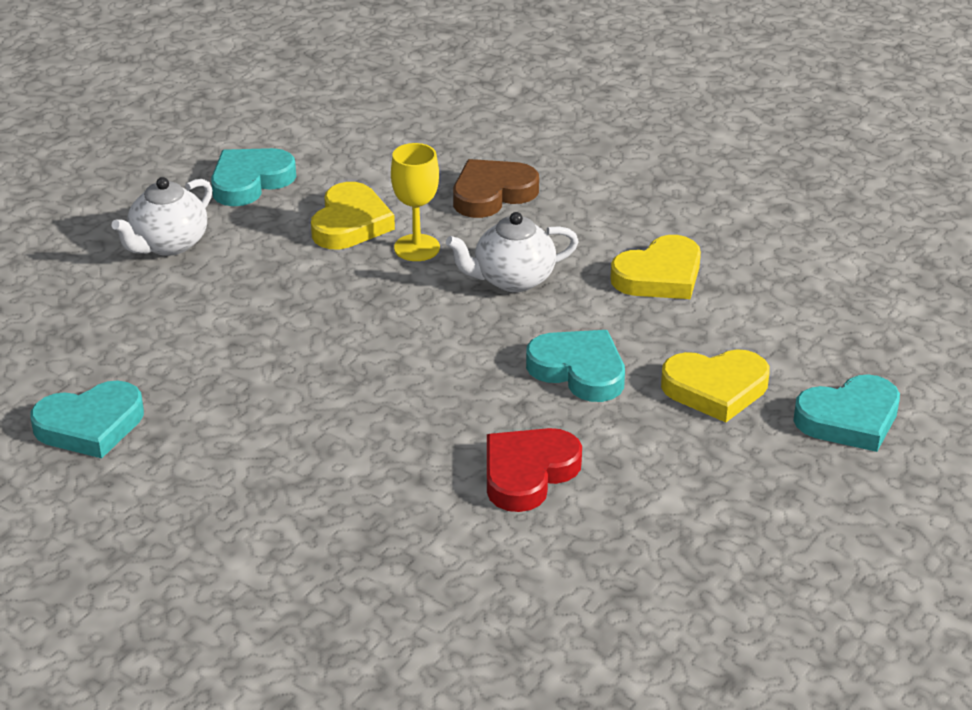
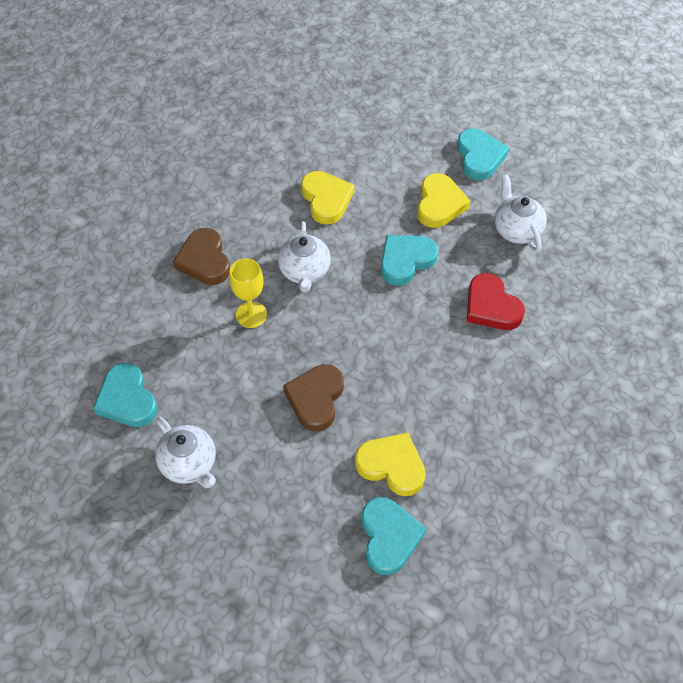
camera: 75 degrees left, 20 degrees up
yellow heart [311,182,395,249] -> yellow heart moved to [355,433,426,496]
none -> brown heart [283,364,344,431]
none -> white teapot [495,174,547,252]

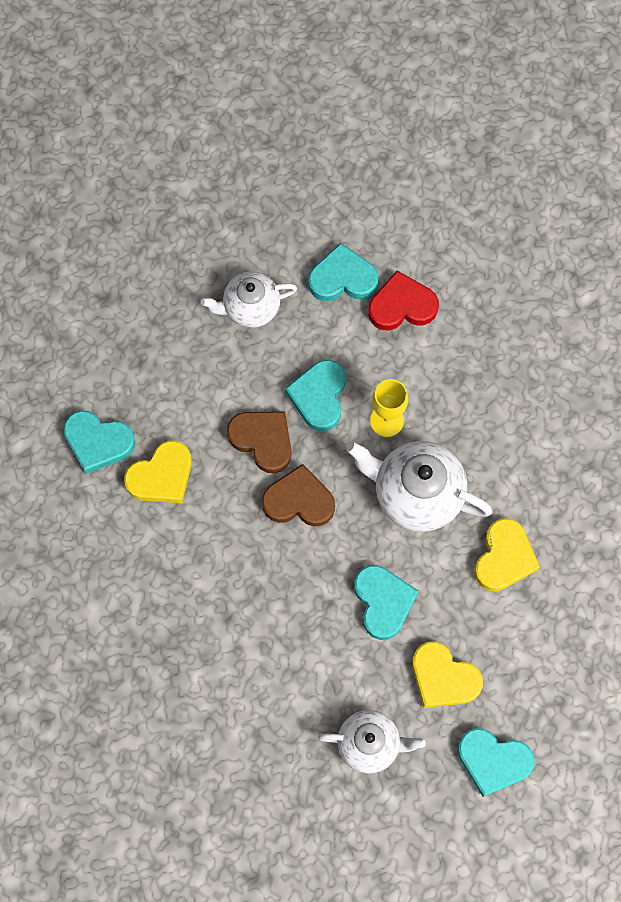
camera: 115 degrees right, 15 degrees up
brown heart [173,228,230,285] -> brown heart moved to [262,464,335,527]
white teapot [278,221,331,293] -> white teapot [347,441,493,532], size x1.53
yellow heart [301,171,354,225] -> yellow heart turned 75 degrees counterclockwise [474,518,540,591]
red heart [467,273,525,330] -> red heart moved to [368,271,439,330]
none -> turquoise heart [285,360,346,431]

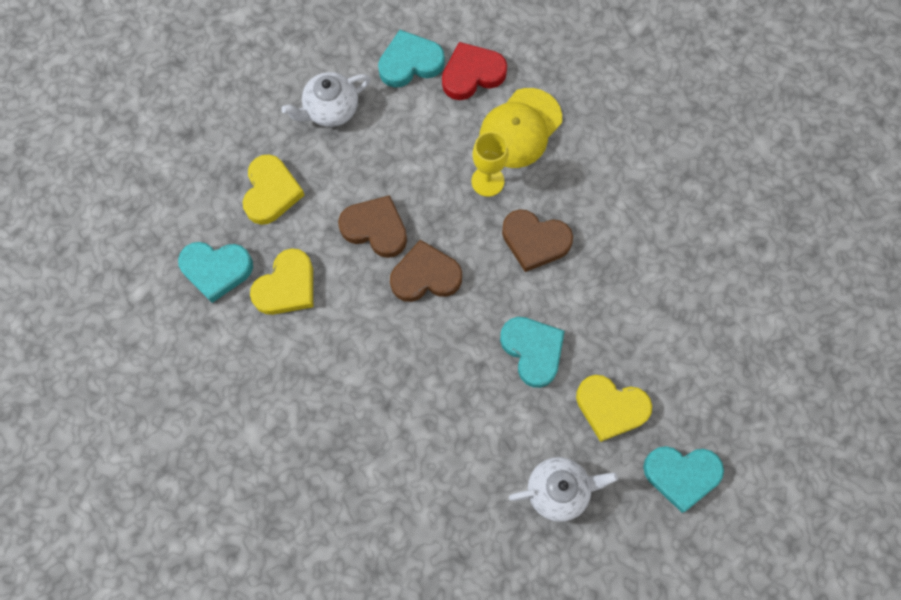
camera: 15 degrees left, 0 degrees up
turquoise heart [285,360,346,431] -> none
white teapot [347,441,493,532] -> brown heart [502,209,573,272]
yellow heart [474,518,540,591] -> yellow heart moved to [243,155,304,225]
none -> yellow cap [480,88,562,168]

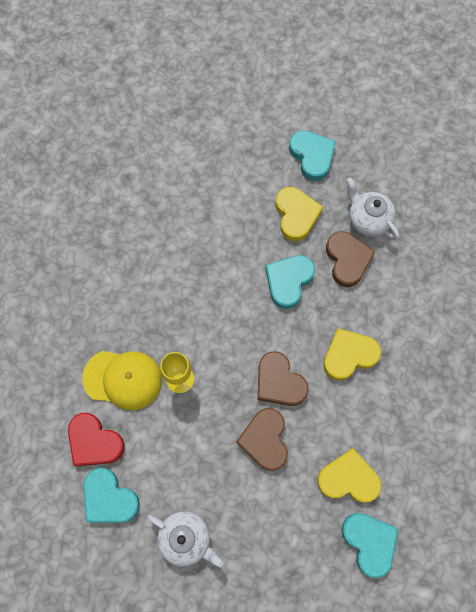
camera: 120 degrees left, 0 degrees up
yellow heart [243,155,304,225] -> yellow heart moved to [323,329,381,381]
brown heart [502,209,573,272] -> brown heart moved to [326,231,376,287]

